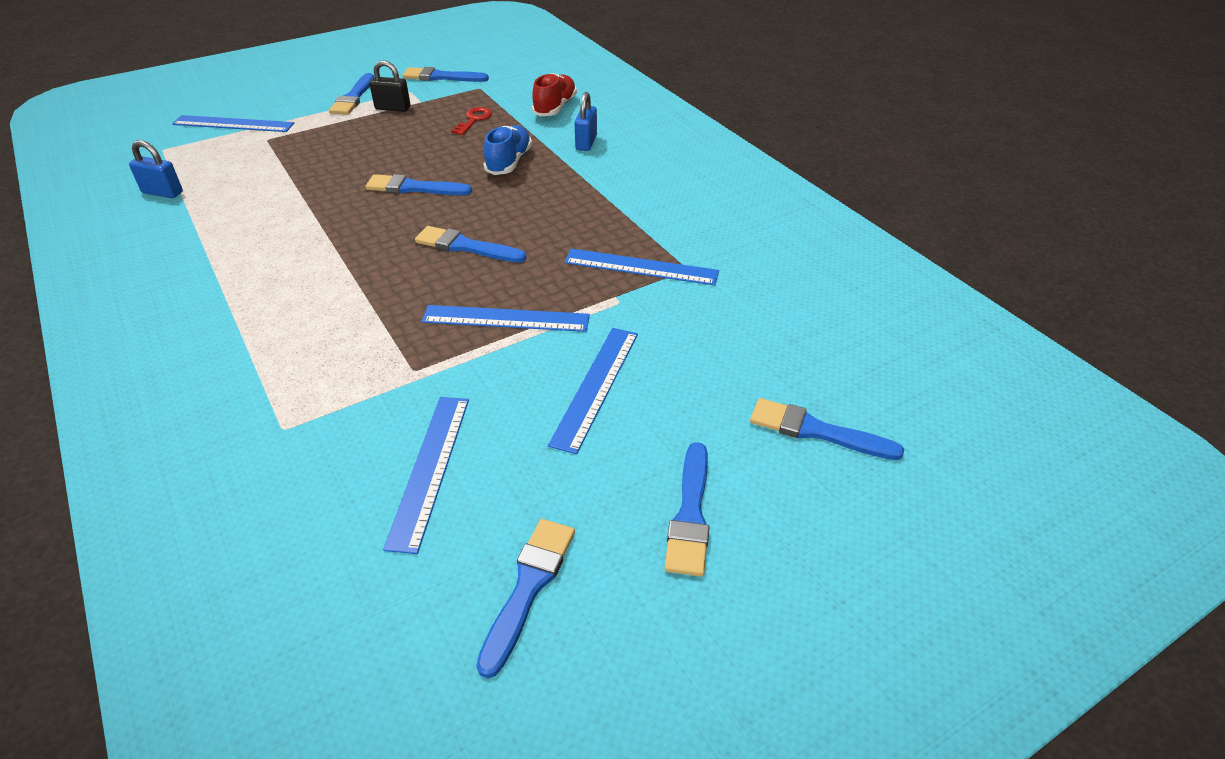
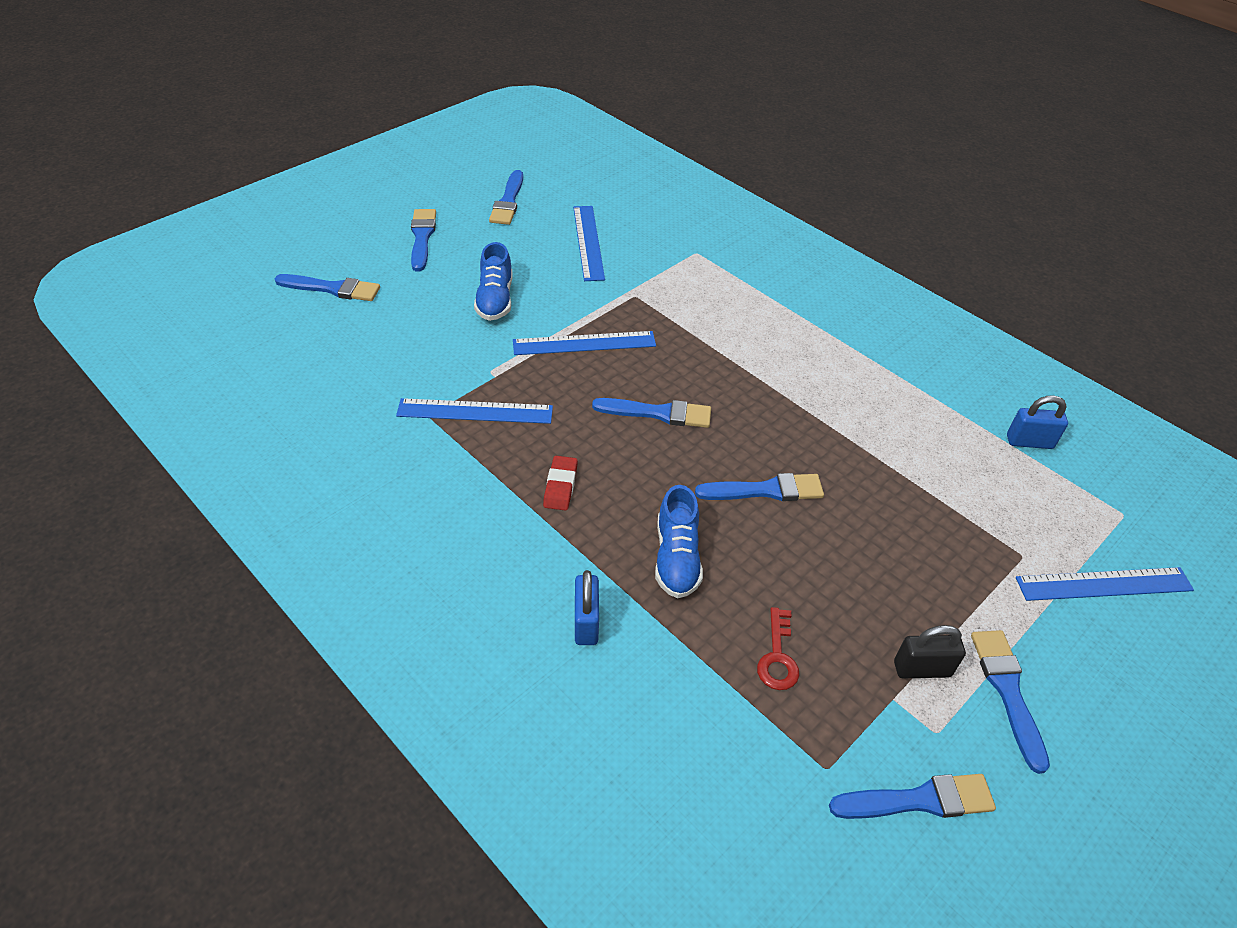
camera: 165 degrees right, 5 degrees up
red shoe [532,73,577,116] -> none
blue ruler [548,328,638,454] -> blue shoe [474,242,512,321]
none -> red eraser [543,456,578,511]

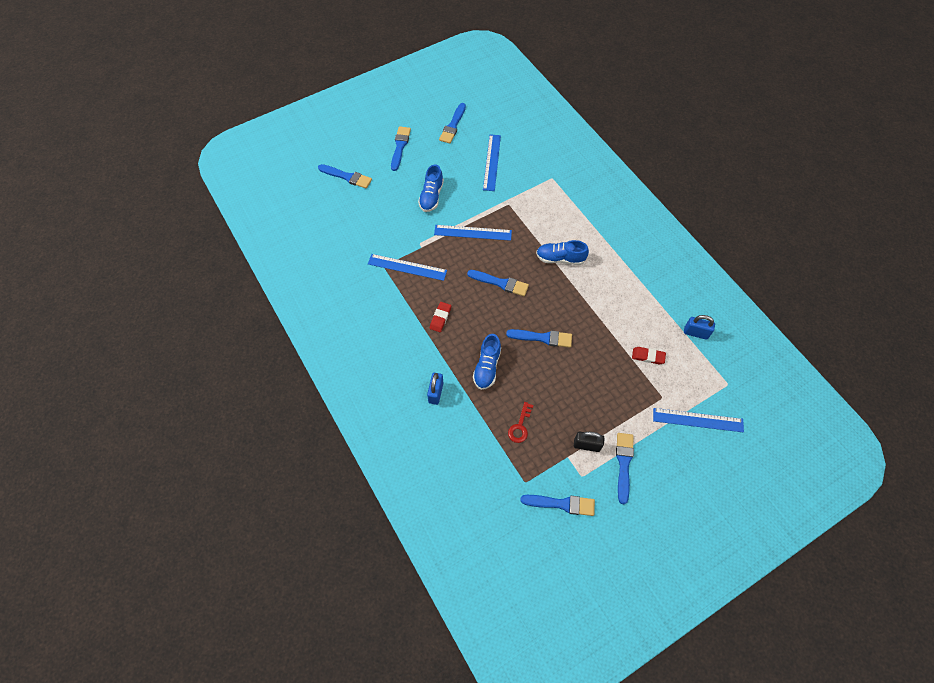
camera: 15 degrees right, 15 degrees up
none -> blue shoe [536,240,589,265]
none -> red eraser [632,347,666,364]

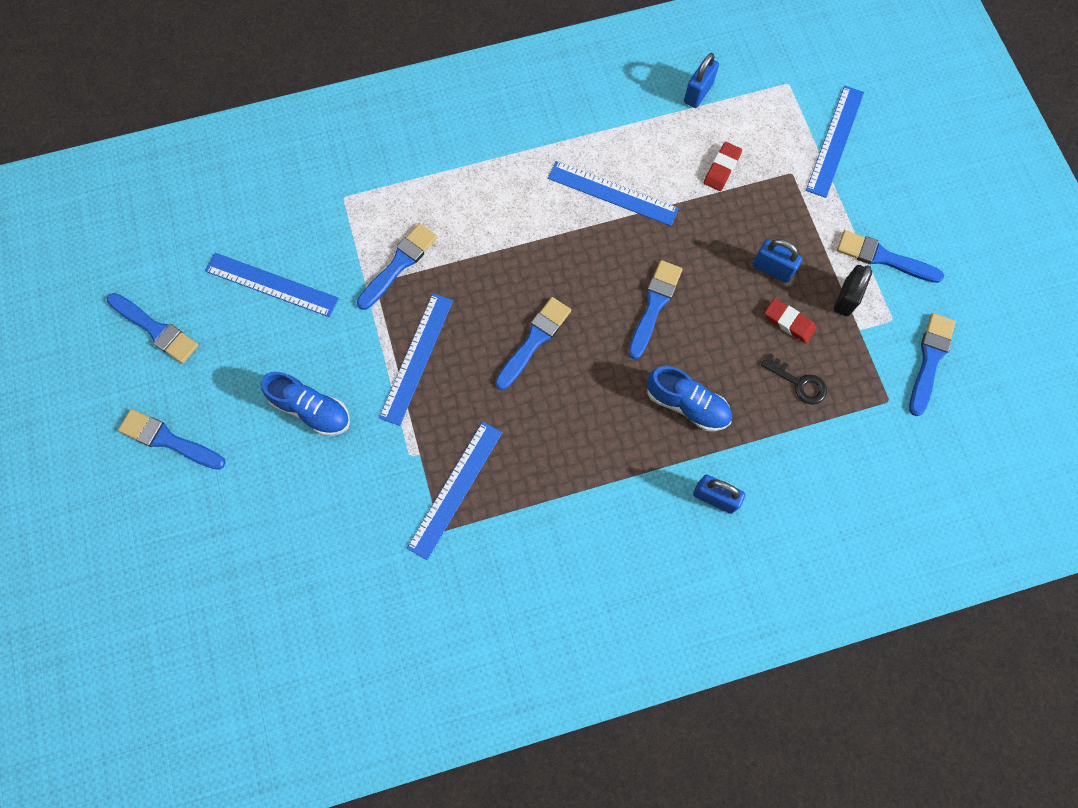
camera: 75 degrees left, 10 degrees up
blue brush [318,164,372,189] -> blue brush moved to [357,223,437,310]
red eraser [430,302,451,332] -> red eraser moved to [764,298,817,344]
red key [508,402,534,443] -> black key [761,353,827,405]
blue shoe [536,240,589,265] -> none
none -> blue ruler [548,161,679,226]
none -> blue padlock [752,239,802,283]

